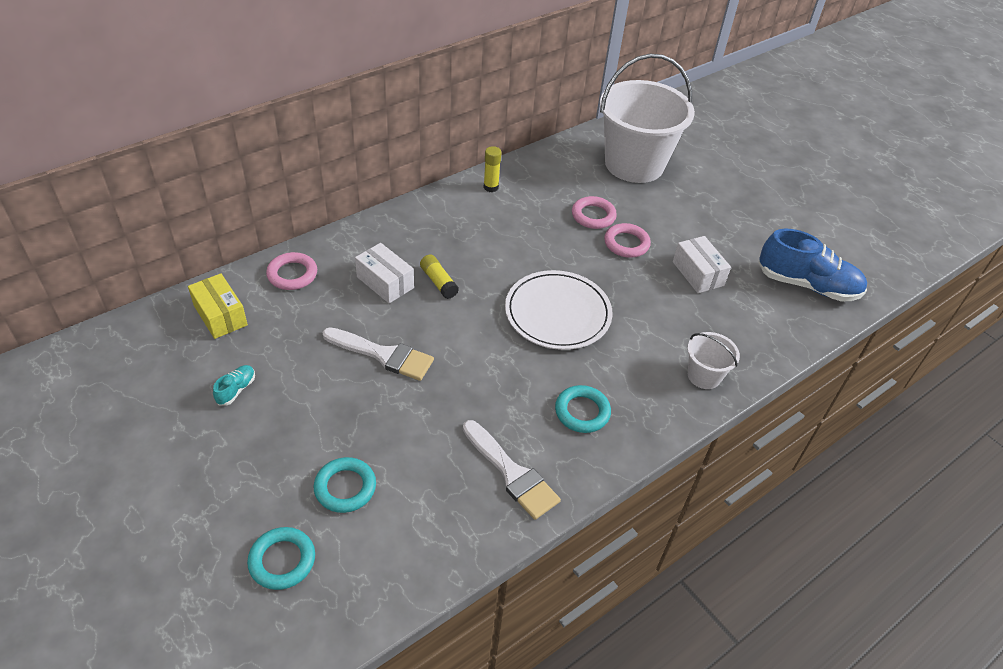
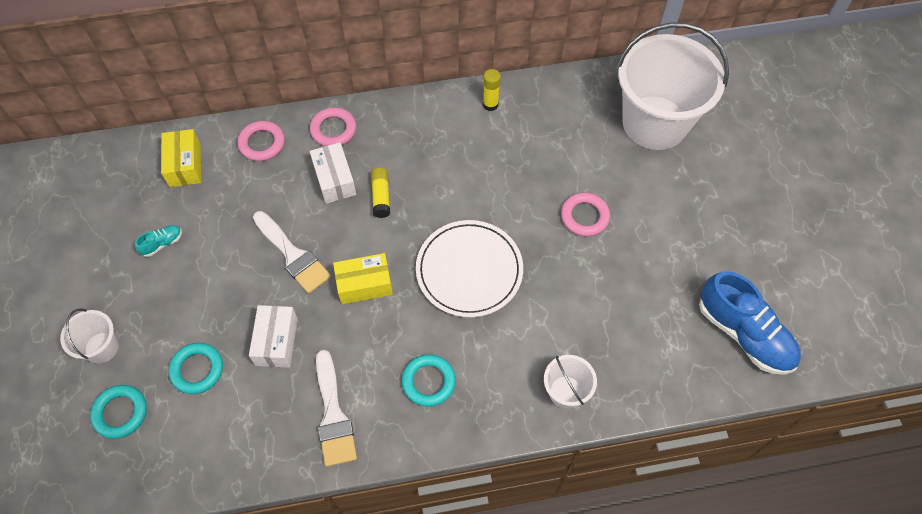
camera: 30 degrees right, 15 degrees up
pink ring [572,196,617,229] -> pink ring moved to [310,107,356,146]
white box [673,236,731,293] -> white box moved to [249,305,298,368]
none -> white bucket [60,309,119,363]
none -> yellow box [333,253,393,304]

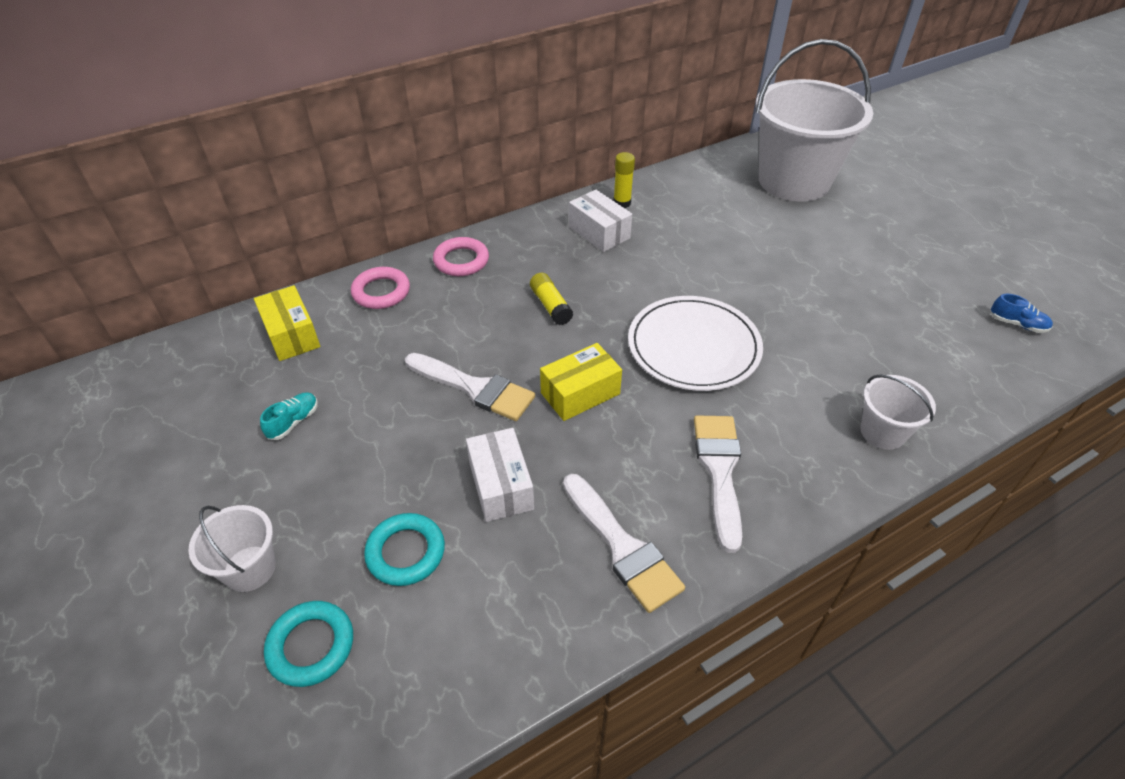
camera: 20 degrees left, 15 degrees down
white box [310,142,356,204] -> white box moved to [569,190,632,252]
turquoise ring [402,354,456,407] -> white brush [694,415,742,553]
pink ring [561,192,610,236] -> none
blue shoe [699,271,801,375] -> blue shoe [990,293,1053,333], size x0.42

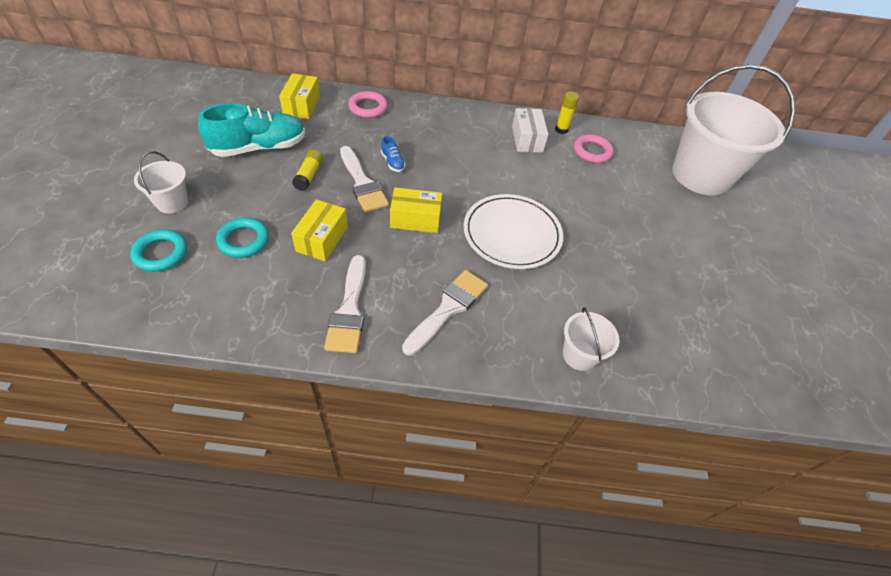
camera: 30 degrees right, 5 degrees up
turquoise shoe [260,392,318,440] -> turquoise shoe [198,103,305,157], size x2.37
pink ring [433,237,489,276] -> pink ring moved to [574,134,614,163]
white box [466,428,534,522] -> yellow box [291,199,348,261]
yellow glue stick [530,273,573,325] -> yellow glue stick moved to [292,150,323,191]
blue shoe [990,293,1053,333] -> blue shoe moved to [381,136,405,172]

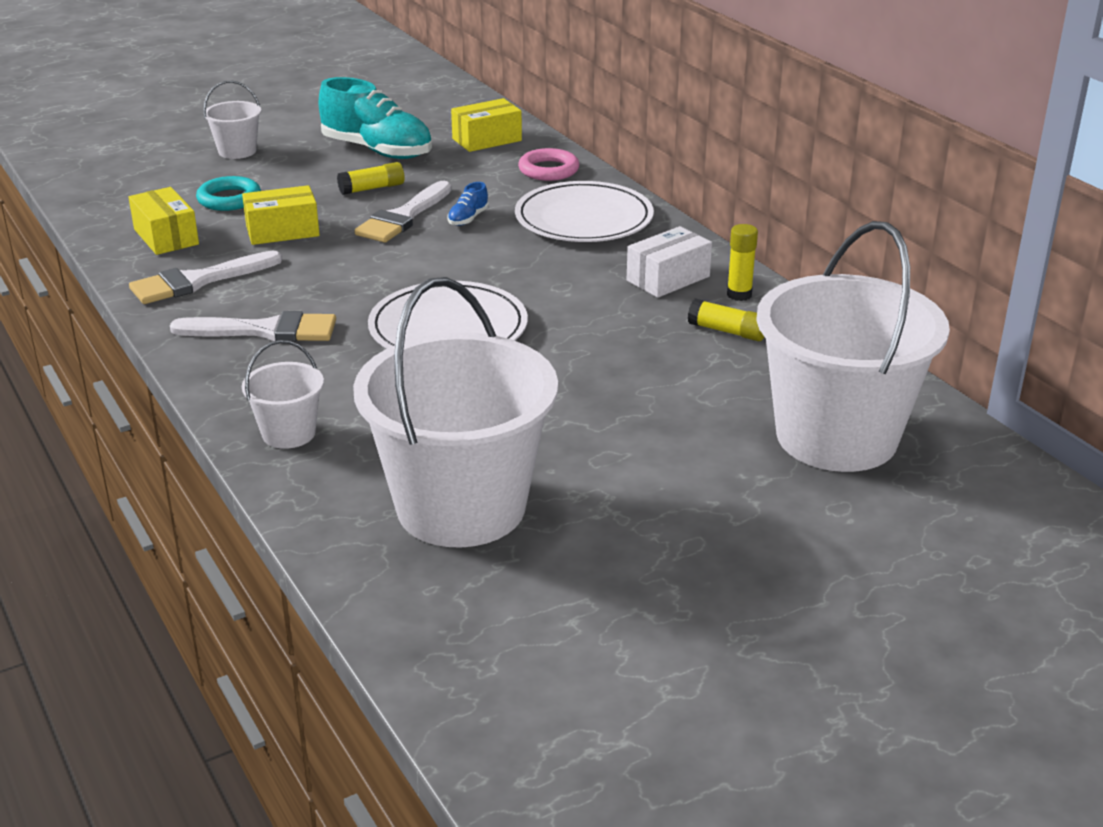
camera: 60 degrees right, 20 degrees down
turquoise ring [130,229,187,272] -> none
yellow box [390,188,442,233] -> yellow box moved to [128,187,199,255]
pink ring [574,134,614,163] -> yellow glue stick [688,299,764,341]
none -> white bucket [353,277,558,548]
none -> white plate [515,181,654,242]

